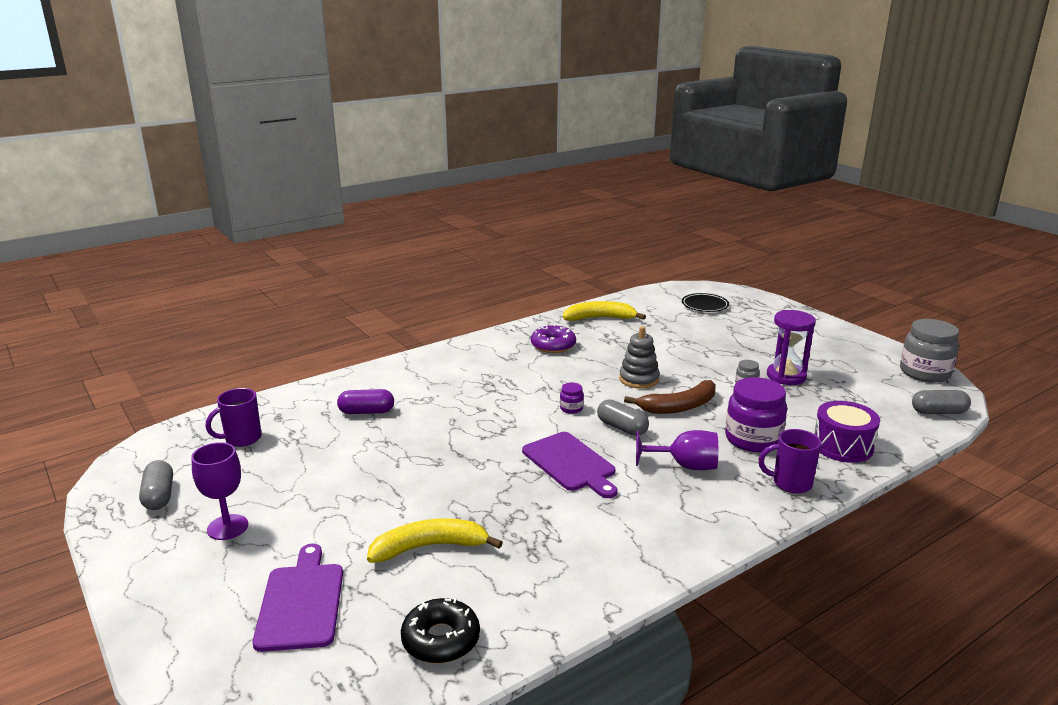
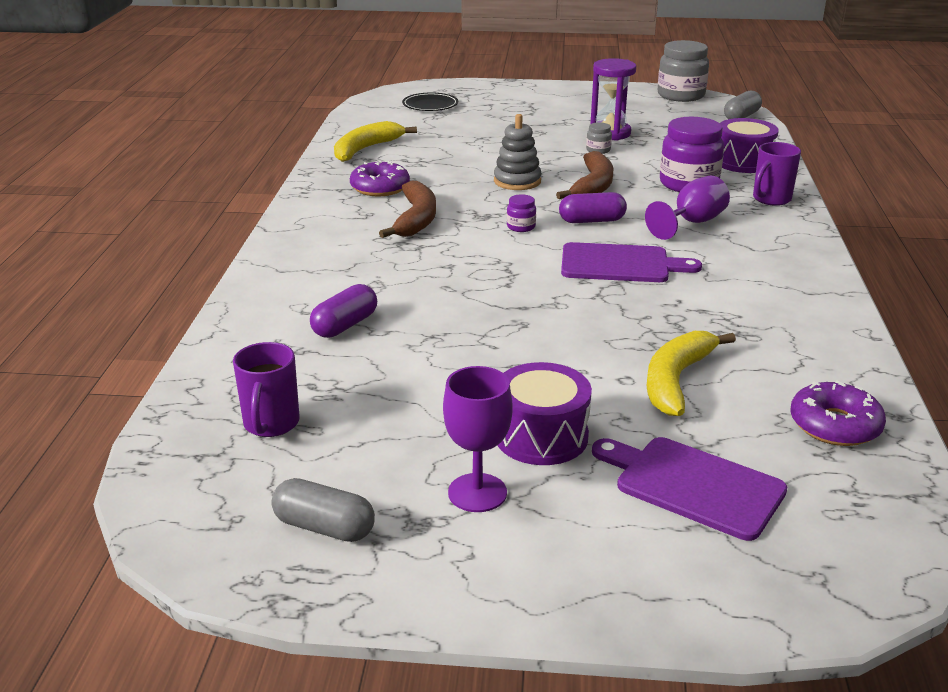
camera: 50 degrees left, 5 degrees up
black donut [401,598,480,664] -> purple donut [790,380,886,446]
grey capsule [597,399,649,436] -> purple capsule [559,192,627,223]
none -> brown banana [379,181,436,238]
none -> purple drum [497,362,592,465]

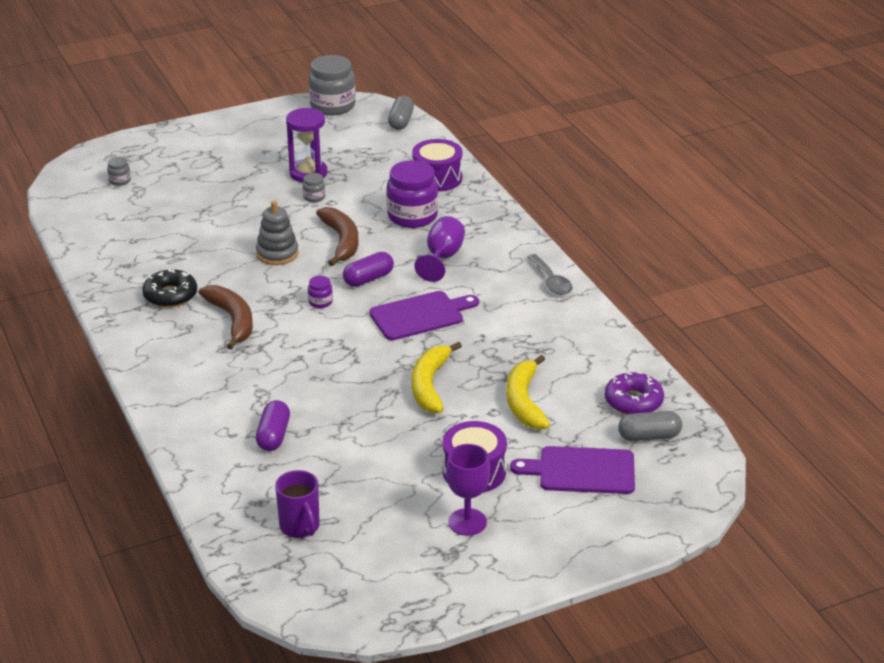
camera: 30 degrees left, 5 degrees up
grey capsule [272,478,375,542] -> grey capsule moved to [618,411,682,441]
yellow banana [334,121,417,162] -> yellow banana moved to [411,342,462,413]
purple donut [350,161,410,196] -> black donut [142,269,197,308]
black plate [402,93,458,111] -> grey jar [107,157,131,186]
purple mug [753,142,801,206] -> none
none -> grey spoon [527,254,573,295]

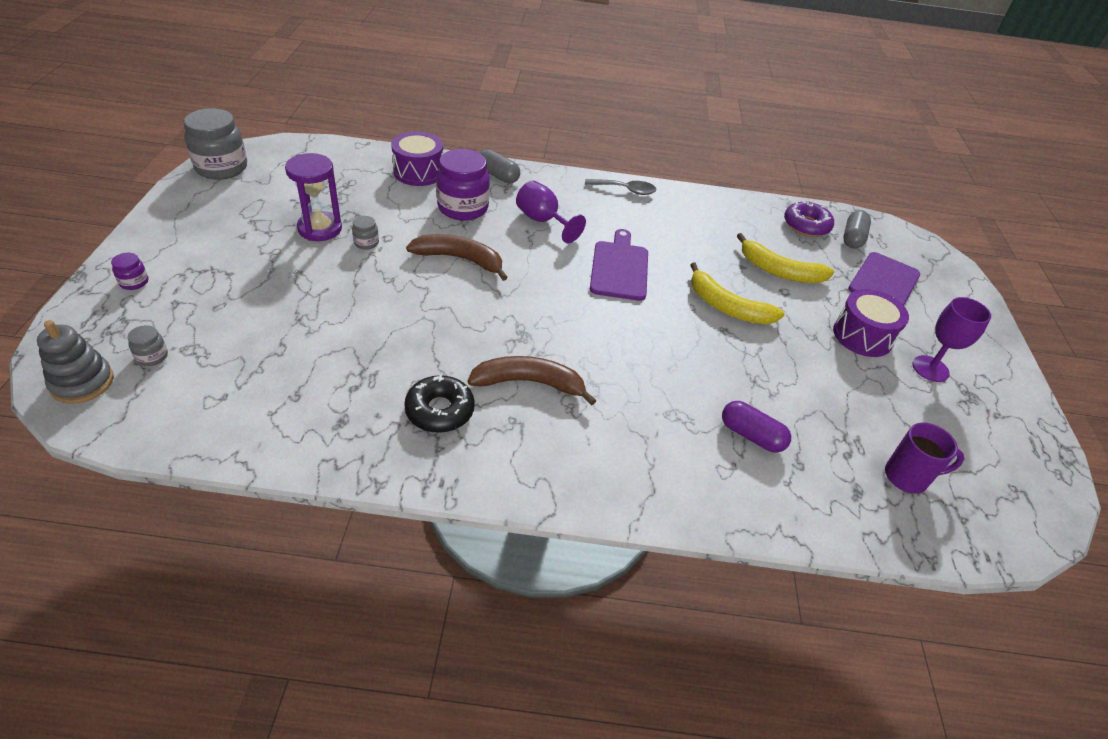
camera: 65 degrees left, 10 degrees up
grey stacking toy [256,201,299,265] -> grey stacking toy moved to [37,320,114,404]
purple jar [308,276,333,308] -> purple jar moved to [111,253,148,290]
purple capsule [343,252,394,287] -> none
grey capsule [388,96,414,130] -> grey capsule moved to [480,149,520,184]

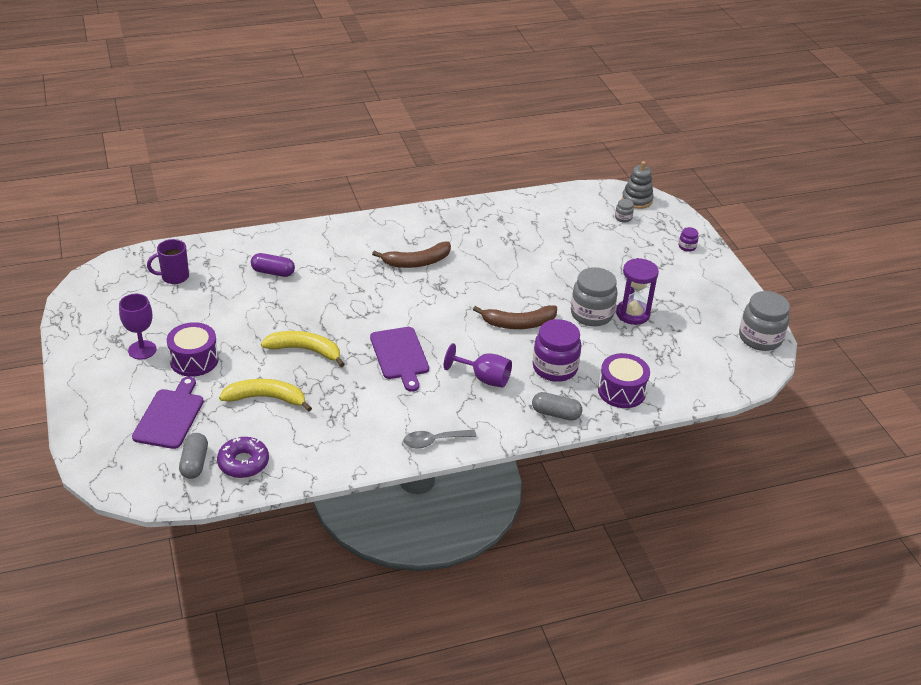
camera: 160 degrees right, 5 degrees down
grey jar [352,216,379,250] -> grey jar [571,267,618,326], size x2.23
black donut [404,375,475,433] -> none

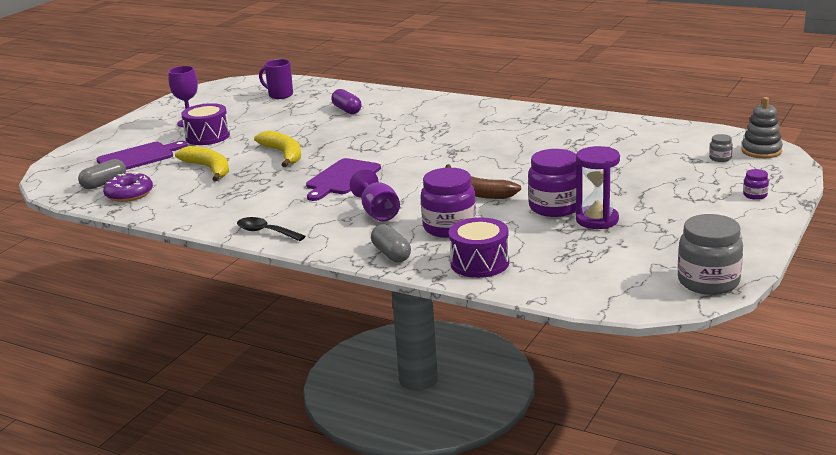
camera: 50 degrees right, 15 degrees down
brown banana [372,241,451,268] -> none
grey spoon [403,430,476,449] -> black spoon [237,217,306,241]
grey jar [571,267,618,326] -> purple jar [528,149,576,217]

